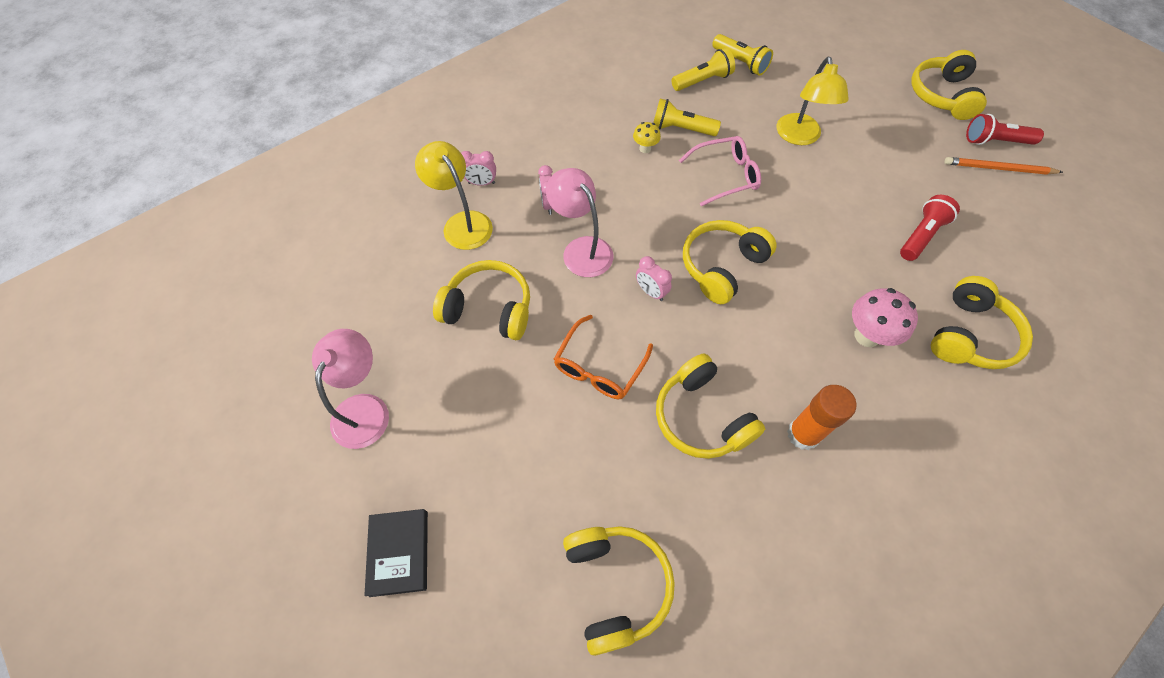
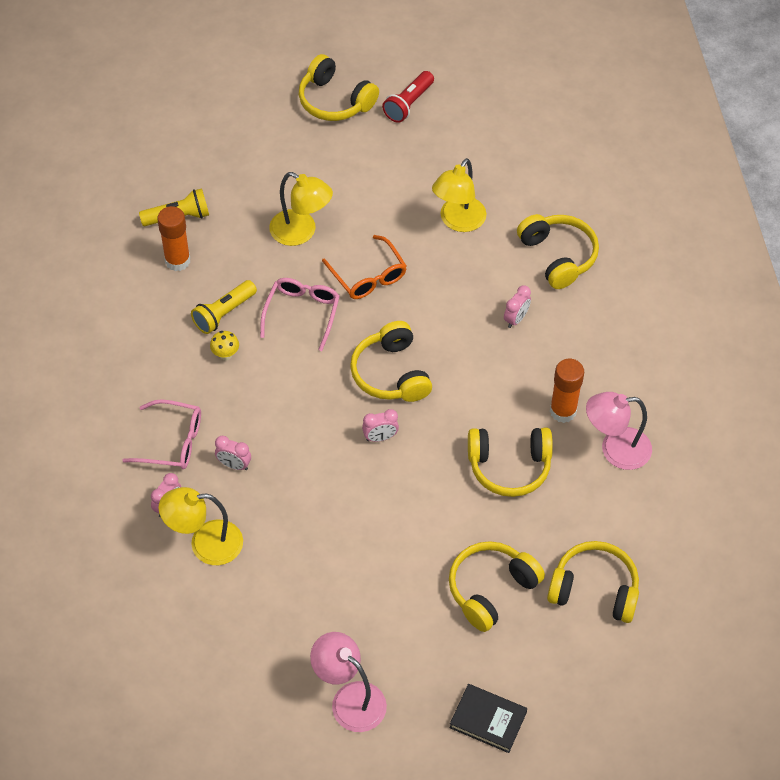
camera: 60 degrees left, 5 degrees down
yellow headphones [433,260,530,340] -> yellow headphones moved to [449,541,545,632]
pink lamp [546,168,613,277] -> pink lamp moved to [586,392,652,470]
orange glasses [554,314,653,399] -> orange glasses moved to [322,235,407,299]
yellow flashlight [672,48,735,91] -> orange glue stick [157,206,190,271]
pink mushroom [852,288,918,347] -> pink clock [504,285,531,328]
red flashlight [900,195,960,261] -> yellow lamp [432,158,486,232]
orange pencil [945,157,1063,175] -> none
none -> pink glasses [122,399,201,469]

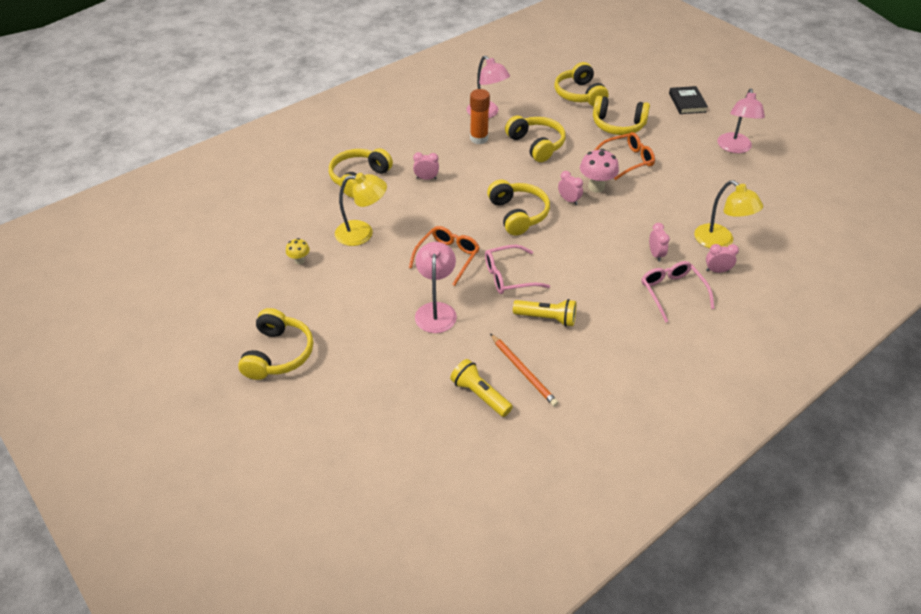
camera: 120 degrees left, 10 degrees down
orange glue stick [157,206,190,271] -> orange pencil [490,334,558,407]
yellow mushroom [210,331,239,360] -> yellow mushroom moved to [286,238,310,264]
yellow lamp [269,172,333,246] -> pink lamp [415,242,457,333]
yellow headphones [350,321,432,402] -> yellow headphones turned 60 degrees counterclockwise [487,179,550,236]
red flashlight [382,71,434,123] -> none
none -> pink mushroom [580,149,619,193]
none -> orange glasses [595,132,655,180]

